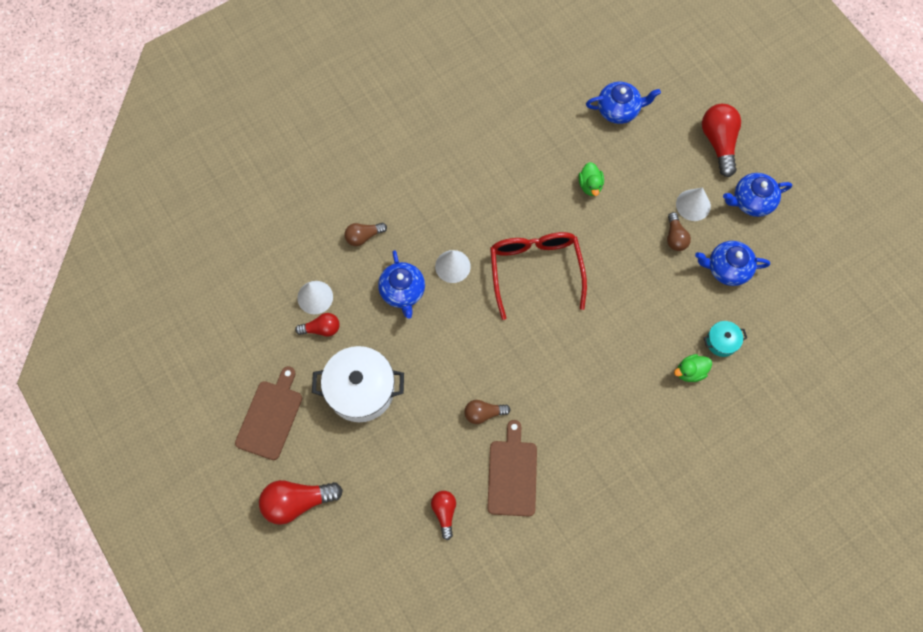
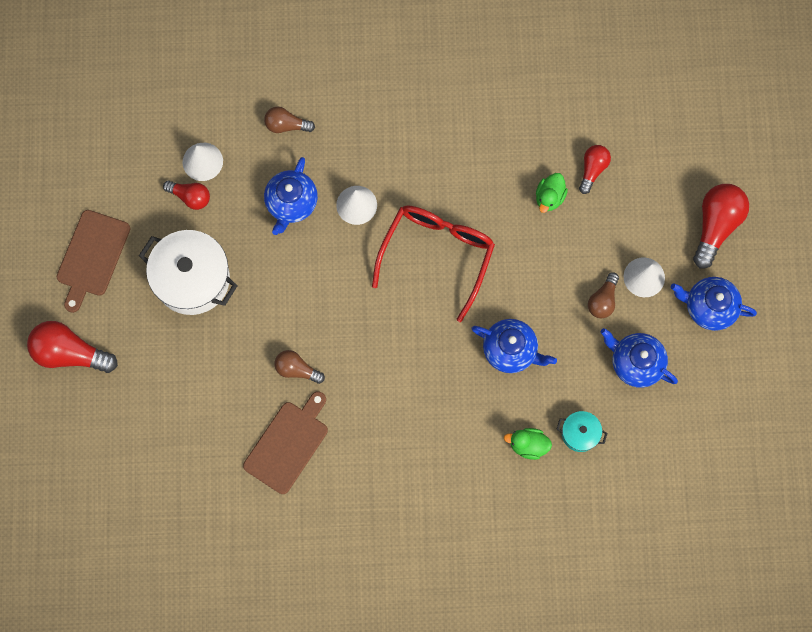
camera: 30 degrees right, 5 degrees up
brown cutting board [235,366,302,460] -> brown cutting board turned 150 degrees clockwise [57,210,131,313]
red light bulb [431,491,456,540] -> red light bulb moved to [579,145,611,194]
blue teapot [586,82,661,124] -> blue teapot moved to [471,319,557,373]

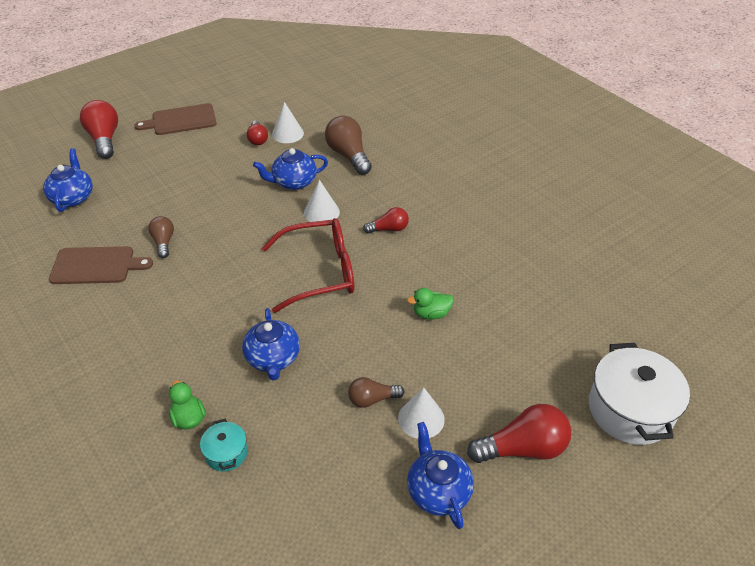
camera: 55 degrees right, 30 degrees down
white pot [139,230,237,315] -> white pot moved to [589,343,690,445]
brown light bulb [264,107,315,133] -> brown light bulb [325,116,372,175], size x1.71
red light bulb [579,145,611,194] -> red light bulb moved to [363,207,409,234]
blue teapot [600,328,678,388] -> blue teapot moved to [43,149,93,212]

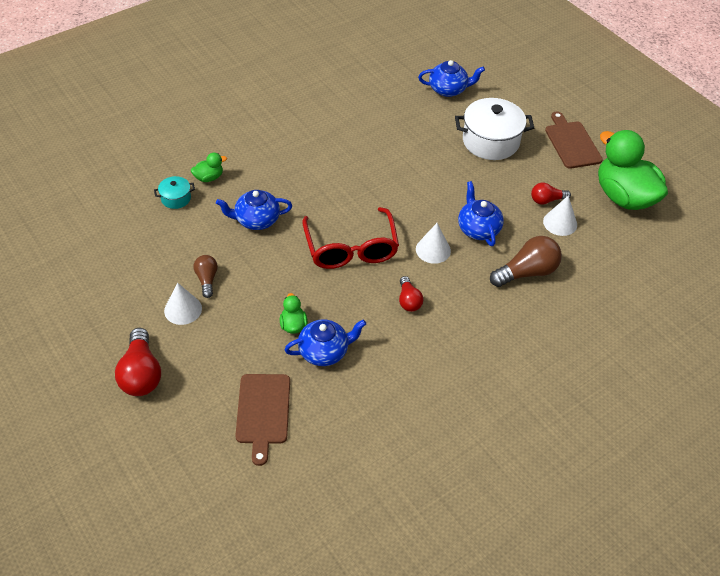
camera: 90 degrees right, 5 degrees up
brown cutting board [49,246,153,284] -> brown cutting board moved to [235,374,290,466]
red light bulb [80,100,118,159] -> none
brown light bulb [148,216,174,258] -> none
blue teapot [407,422,474,529] -> blue teapot moved to [284,319,366,366]
white pot [589,343,690,445] -> white pot moved to [455,98,534,160]
none -> green duck [598,130,668,210]

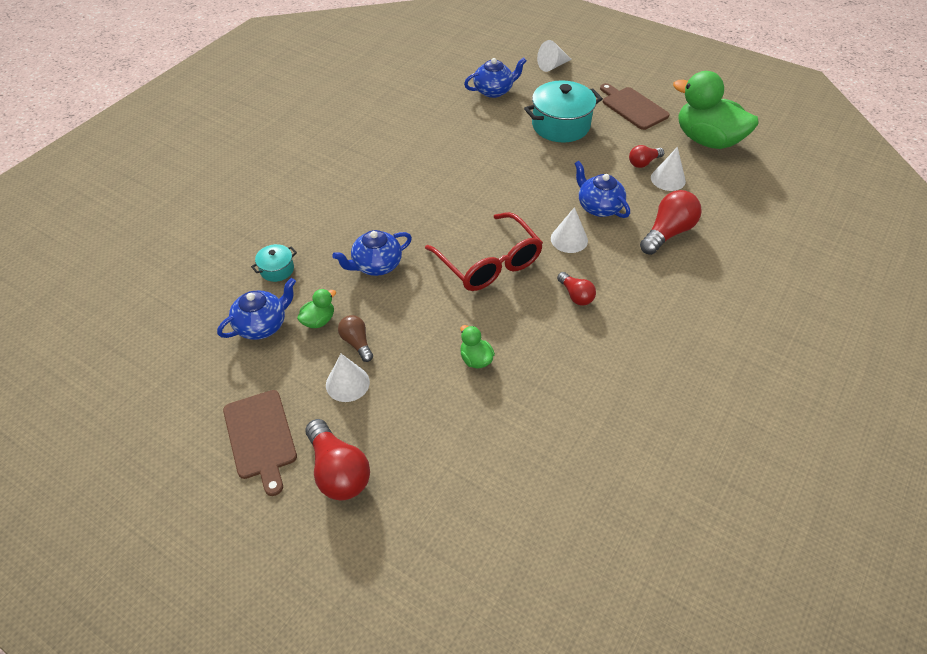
camera: 20 degrees left, 0 degrees up
green duck [191,153,227,182] -> green duck moved to [297,289,336,328]
brown cutting board [235,374,290,466] -> brown cutting board moved to [223,390,297,496]
blue teapot [284,319,366,366] -> blue teapot moved to [217,278,296,340]
white pot [455,98,534,160] -> turquoise pot [524,80,603,143]
brown light bulb [490,236,562,287] -> red light bulb [640,190,701,255]
none -> white cone [537,40,572,72]

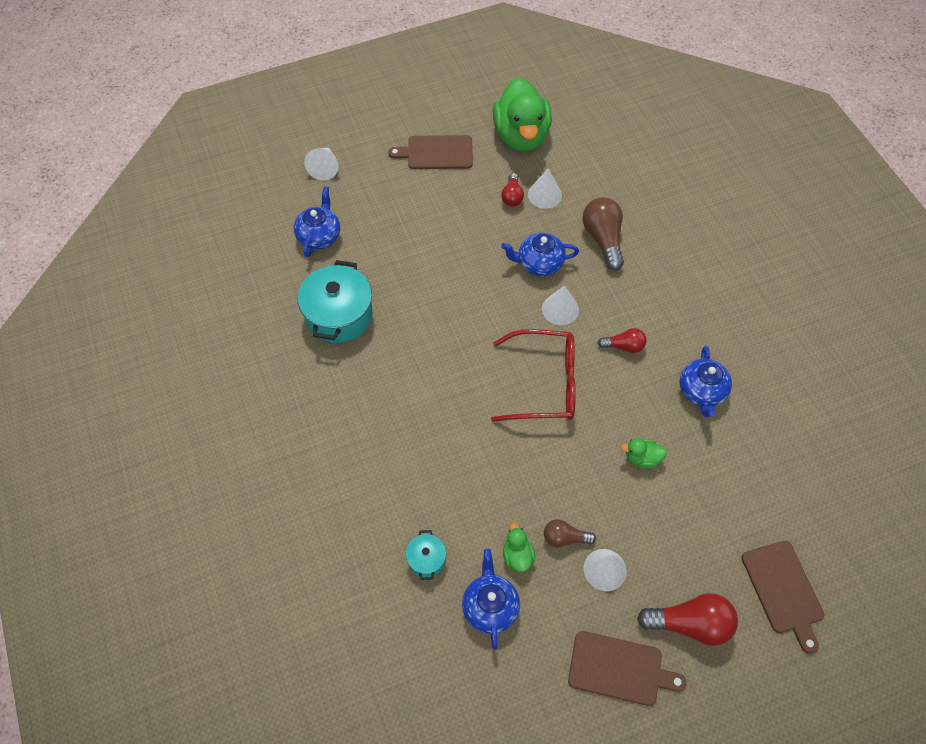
camera: 55 degrees left, 10 degrees up
blue teapot [332,230,412,276] -> blue teapot moved to [680,346,732,417]
turquoise pot [524,80,603,143] -> turquoise pot moved to [298,260,373,343]
red light bulb [640,190,701,255] -> brown light bulb [582,197,624,270]
green duck [673,71,758,149] -> green duck turned 75 degrees counterclockwise [493,77,552,151]
none -> brown cutting board [742,541,824,654]

